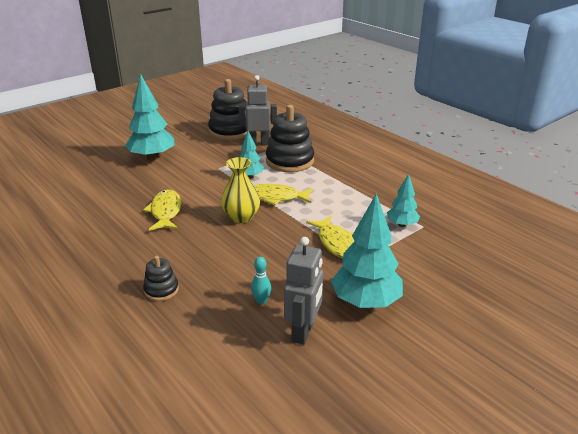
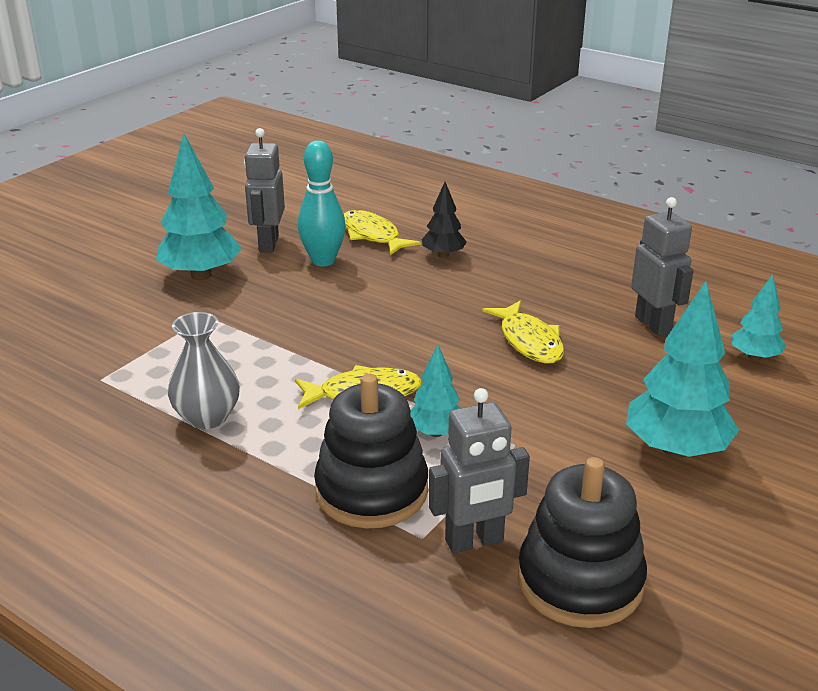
camera: 165 degrees right, 0 degrees up
black stacking toy [143,256,179,301] -> black tree [422,182,467,258]
yellow vase [221,157,260,223] -> none
turquoise bowling pin [251,257,271,304] -> turquoise bowling pin [298,140,346,267], size x2.02
yellow fish [306,216,354,259] -> yellow fish moved to [344,210,421,256]
turquoise tree [387,174,420,227] -> turquoise tree moved to [731,274,786,361]
none -> grey vase [168,312,240,429]
none -> grey robot [631,197,694,336]

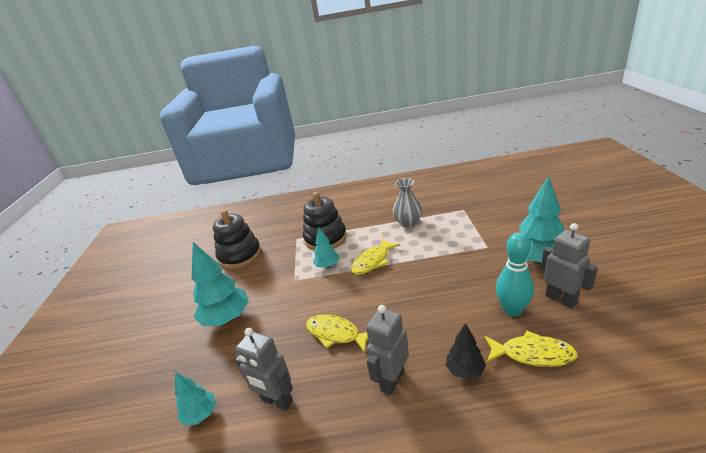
camera: 145 degrees right, 0 degrees up
grey robot [429,388,530,553] -> grey robot moved to [366,305,409,395]

